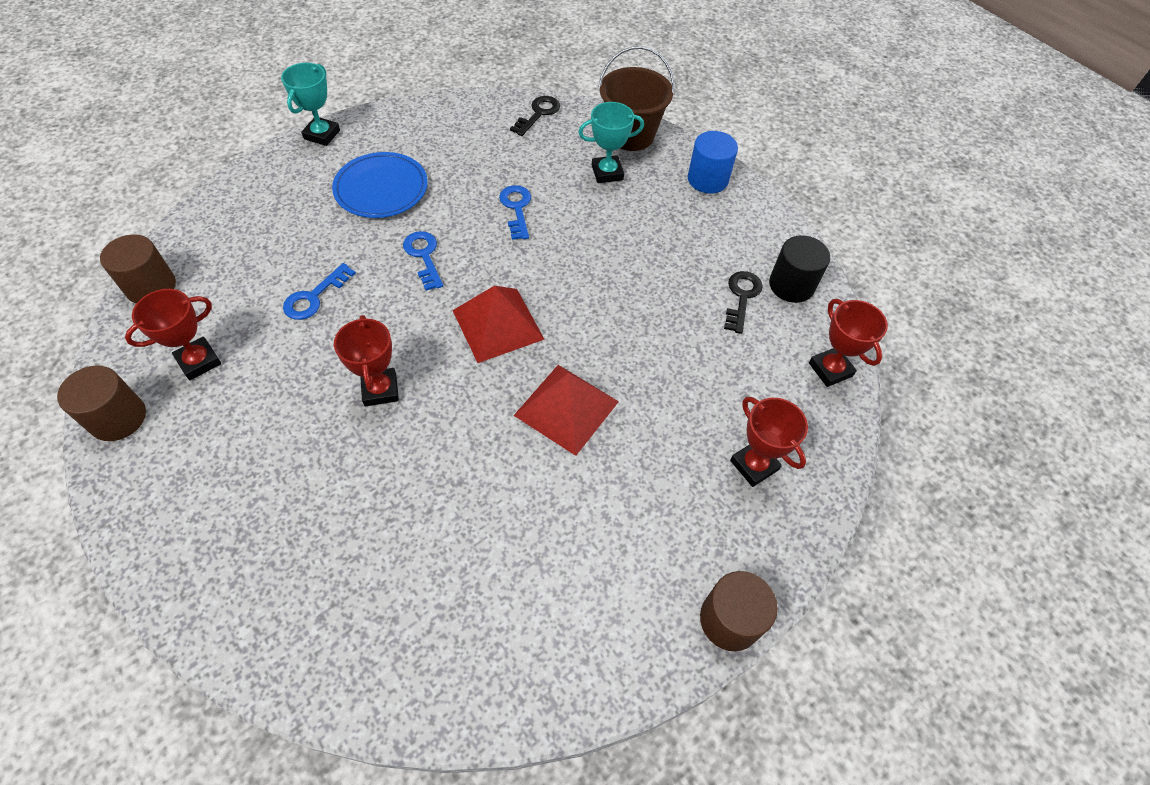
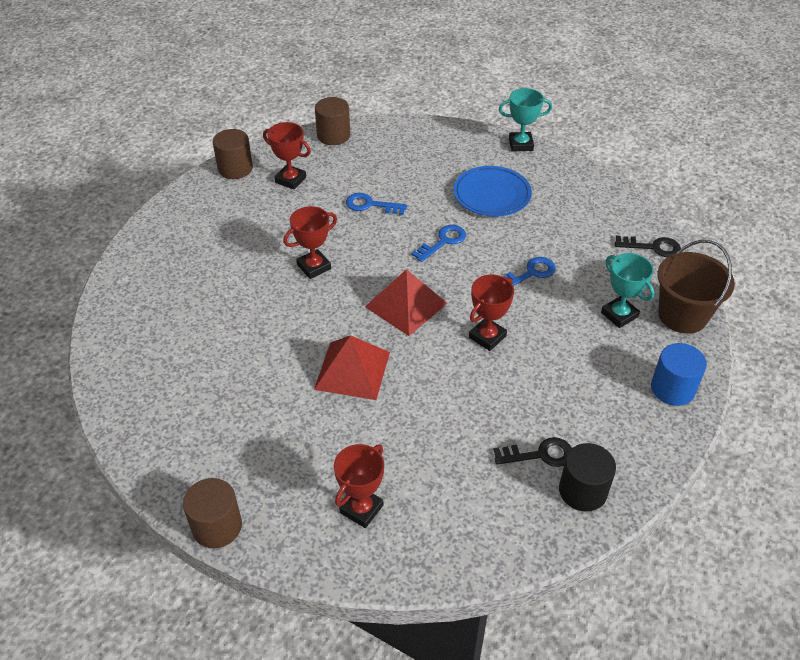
camera: 70 degrees right, 10 degrees down
red trophy [809,299,888,387] -> red trophy moved to [469,275,514,351]

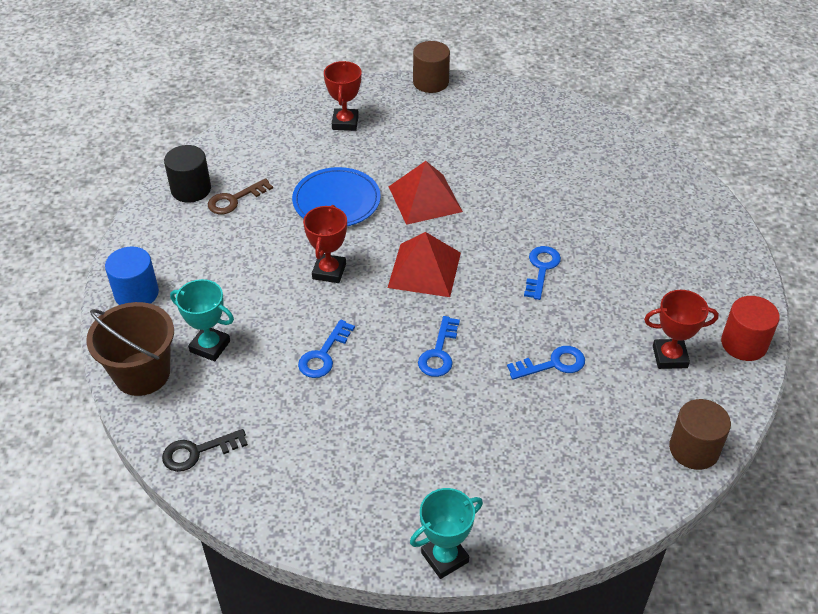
camera: 150 degrees right, 0 degrees up
brown cylinder [213,129,253,179] -> red cylinder [721,296,780,361]
red trophy [283,206,337,279] -> blue key [524,246,561,300]
blue plate [453,166,532,217] -> blue plate moved to [292,167,381,226]
black key [494,437,572,467] -> brown key [208,178,273,214]

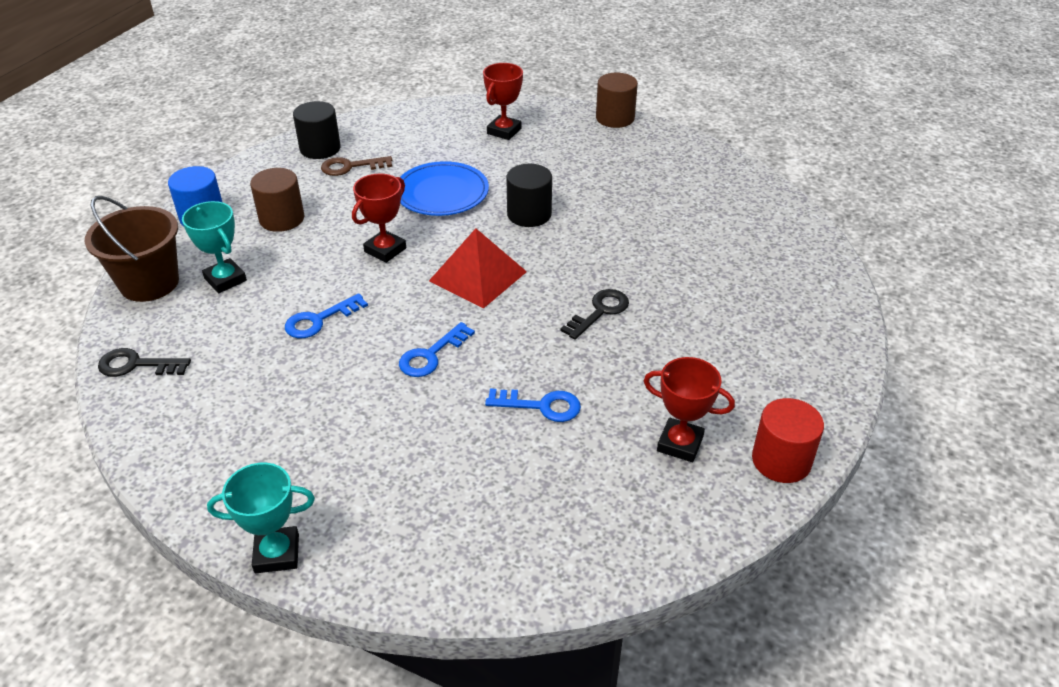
camera: 25 degrees right, 5 degrees down
red pyramid [388,161,463,225] -> black cylinder [506,164,552,227]
blue key [524,246,561,300] -> black key [560,289,629,340]
brown cylinder [669,399,731,470] -> brown cylinder moved to [250,168,304,232]

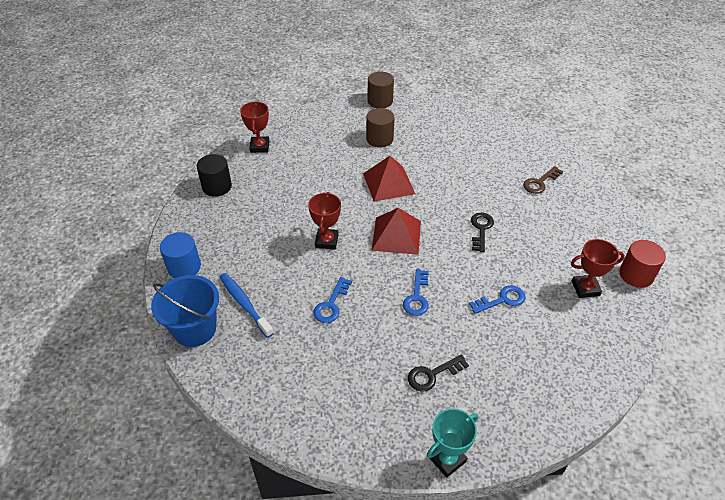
camera: 30 degrees left, 5 degrees up
brown bucket [85,196,179,302] -> blue bucket [151,275,219,347]
black key [98,348,191,377] -> black key moved to [408,354,469,392]
turquoise trophy [182,201,247,293] -> blue toothbrush [220,273,274,338]
brown cylinder [250,168,304,232] -> brown cylinder moved to [366,108,395,147]
brown key [321,156,392,176] -> brown key moved to [523,166,563,194]
blue plate [400,161,489,216] -> none
red trophy [483,63,523,140] -> red trophy moved to [240,101,269,153]
black cylinder [506,164,552,227] -> red pyramid [363,156,415,202]

